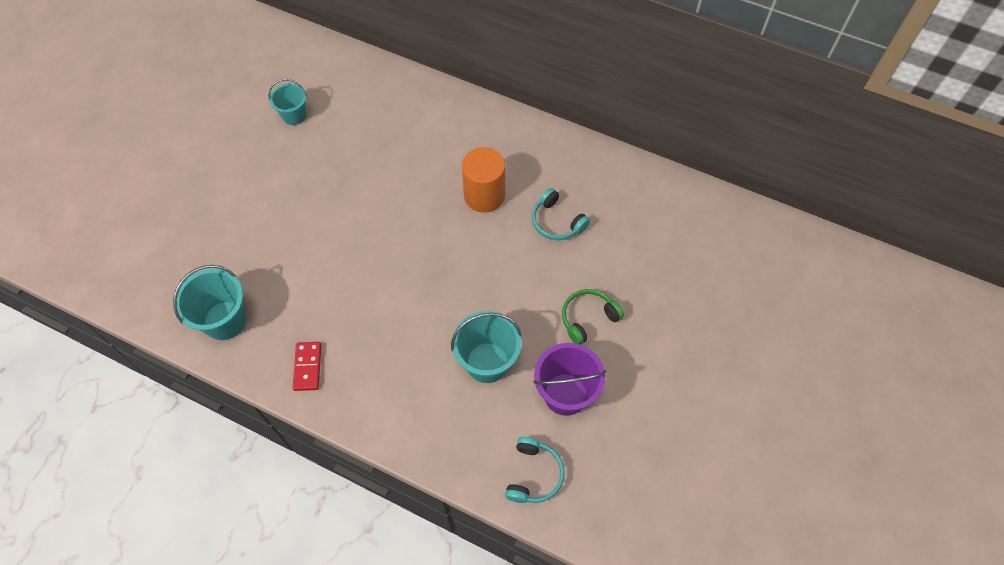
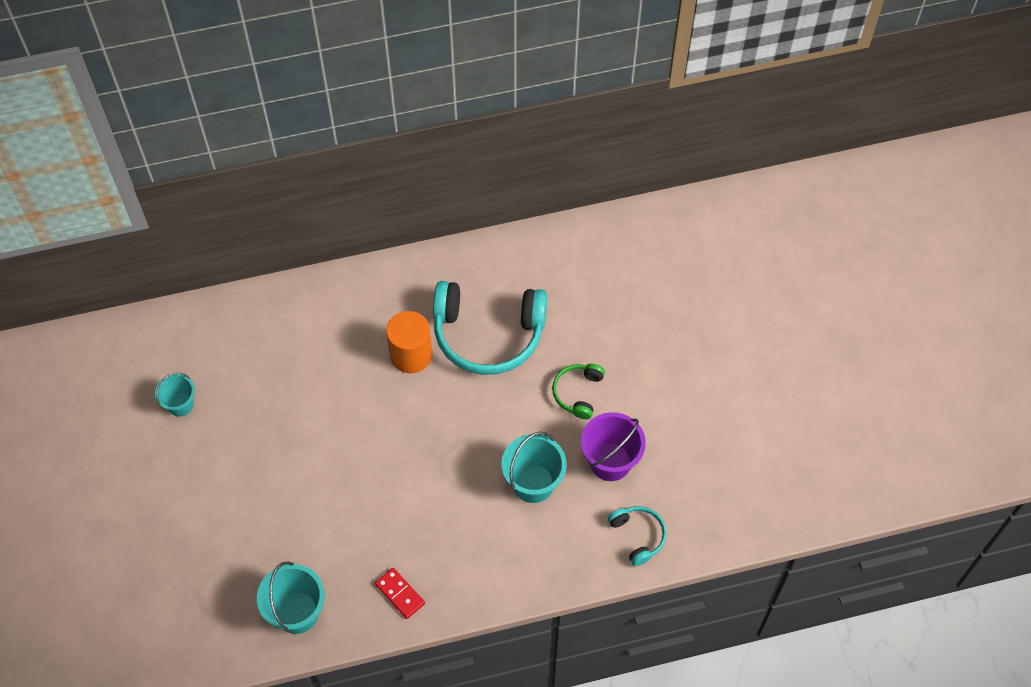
camera: 40 degrees left, 0 degrees up
turquoise headphones [532,188,590,240] -> turquoise headphones [433,281,547,375], size x2.07

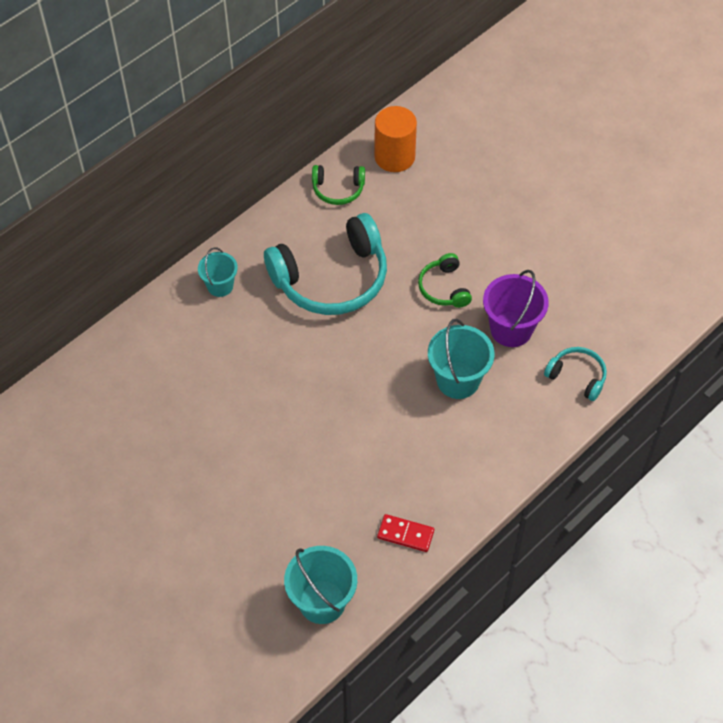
camera: 30 degrees left, 5 degrees down
turquoise bucket [155,372,195,417] -> turquoise bucket moved to [198,247,238,297]
orange cylinder [386,311,432,373] -> orange cylinder moved to [374,106,417,172]
none -> green headphones [312,165,365,205]

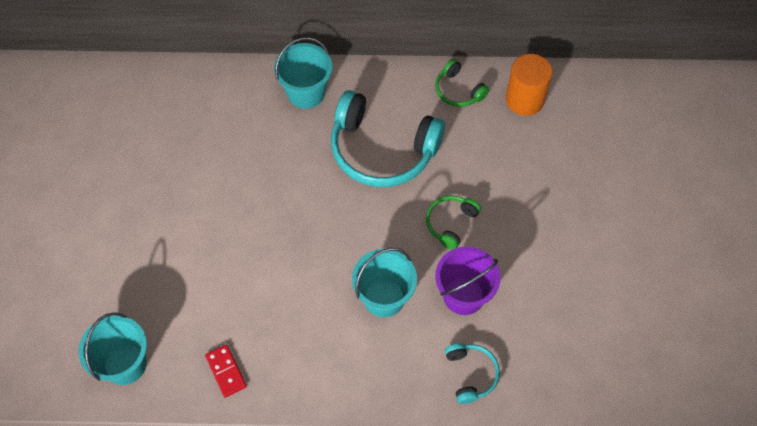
camera: 45 degrees right, 5 degrees up
turquoise bucket [198,247,238,297] -> turquoise bucket [274,37,332,109], size x1.59

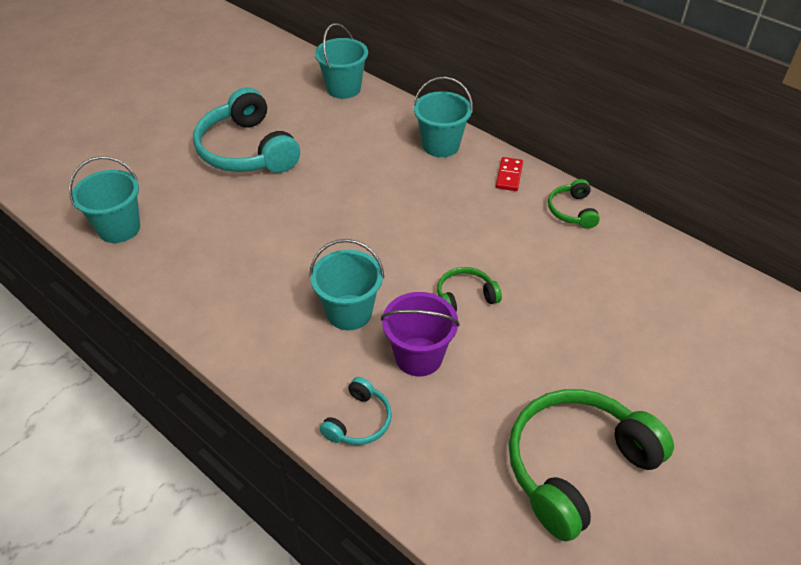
camera: 40 degrees right, 15 degrees down
red domino [205,344,247,397] -> red domino moved to [496,157,523,191]
turquoise headphones [331,90,445,187] -> turquoise headphones moved to [193,87,300,173]
orange cylinder [506,54,552,116] -> none
none -> turquoise bucket [315,23,368,99]
none -> green headphones [509,389,674,542]

